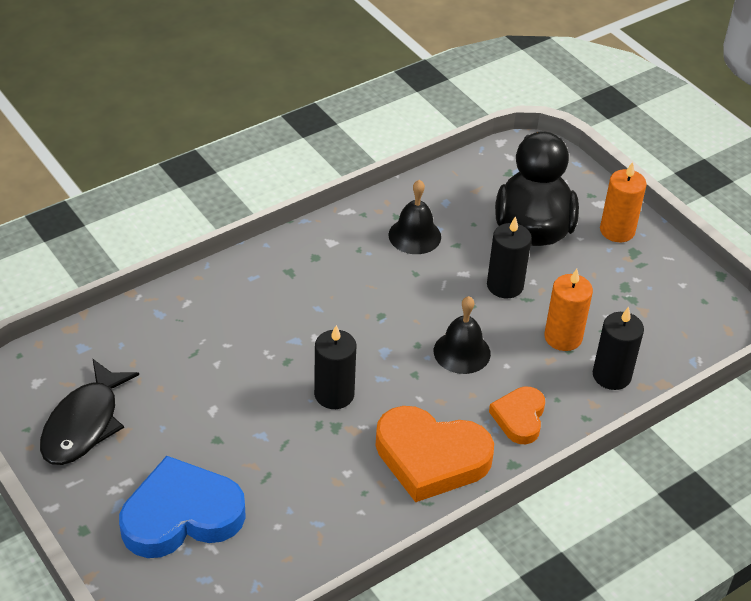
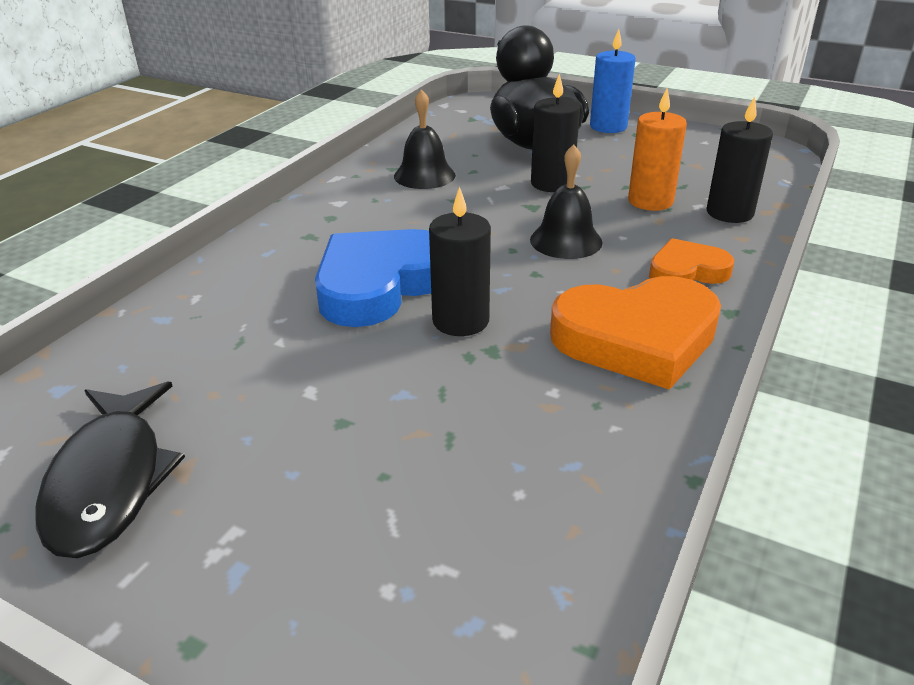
camera: 25 degrees left, 10 degrees down
blue heart [119,456,246,558] -> blue heart moved to [315,229,431,327]
orange heart [489,386,545,444] -> orange heart turned 90 degrees clockwise [649,238,734,284]
orange candle [600,162,647,242] -> blue candle [590,29,636,133]

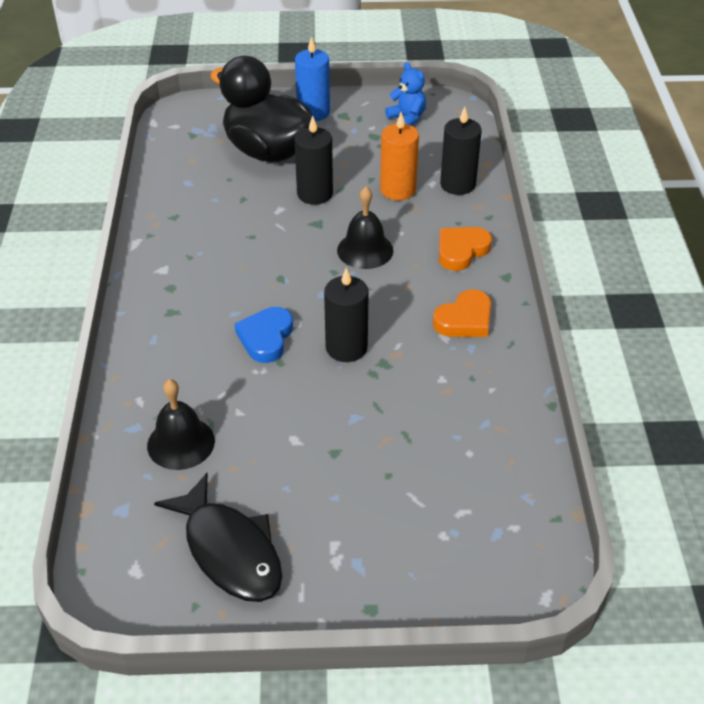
camera: 30 degrees left, 10 degrees up
blue heart [315,229,431,327] -> blue heart [235,307,293,363], size x0.56
black bell [394,89,456,189] -> black bell moved to [147,379,215,470]
orange heart [550,276,721,390] -> orange heart [433,289,491,337], size x0.56
none -> blue teddy bear [385,62,426,126]

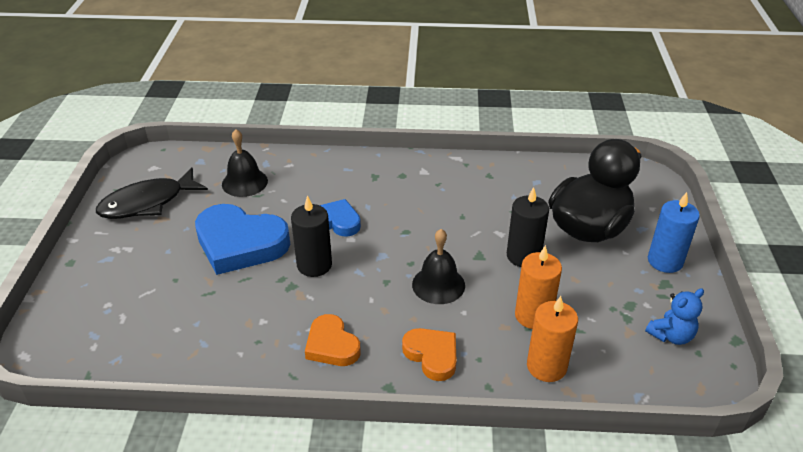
camera: 95 degrees right, 5 degrees down
black candle [440,107,482,195] -> orange candle [527,296,578,382]
none -> blue heart [195,204,290,275]

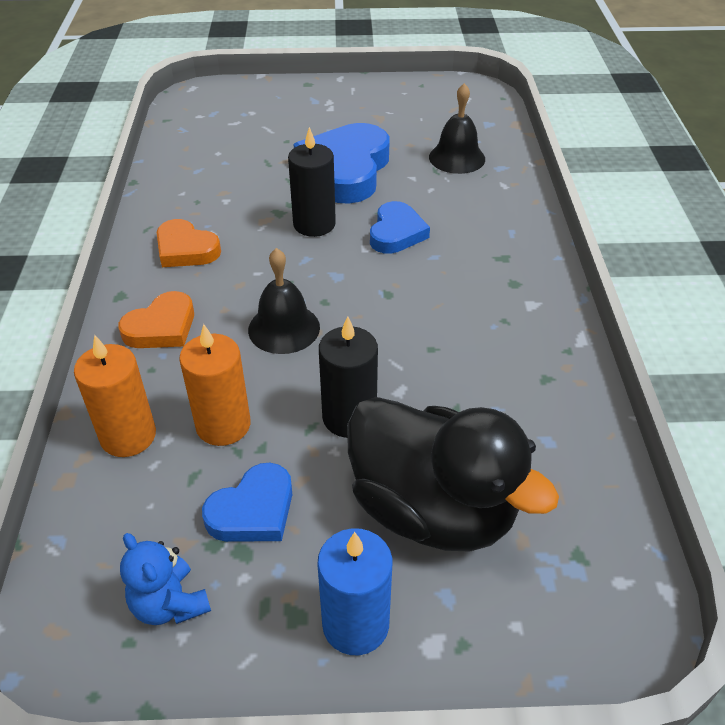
camera: 85 degrees right, 5 degrees up
black fish [96,168,208,219] -> none
orange heart [305,314,361,366] -> orange heart turned 105 degrees counterclockwise [157,219,221,267]
none -> blue heart [202,463,292,542]

